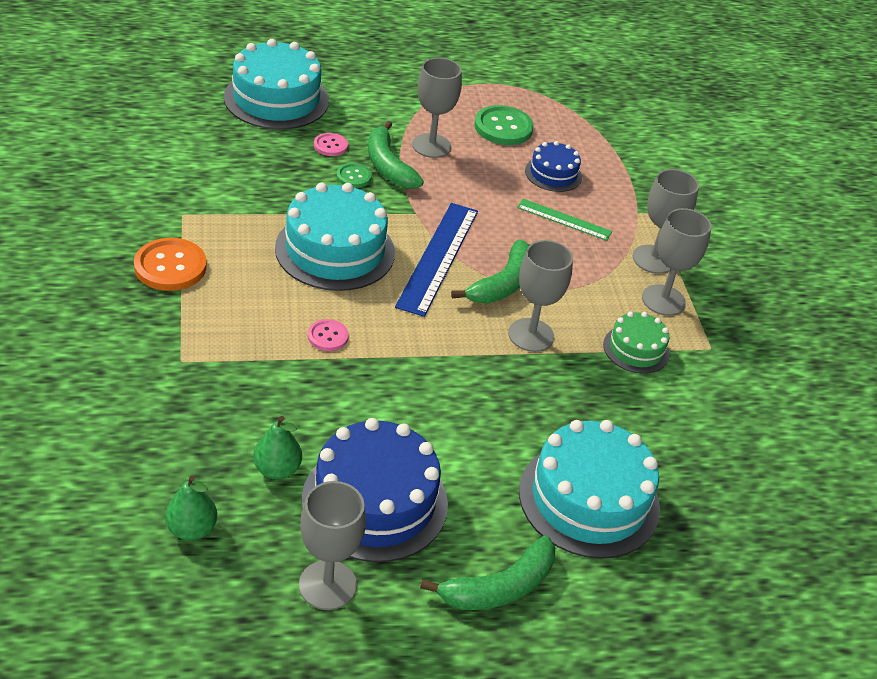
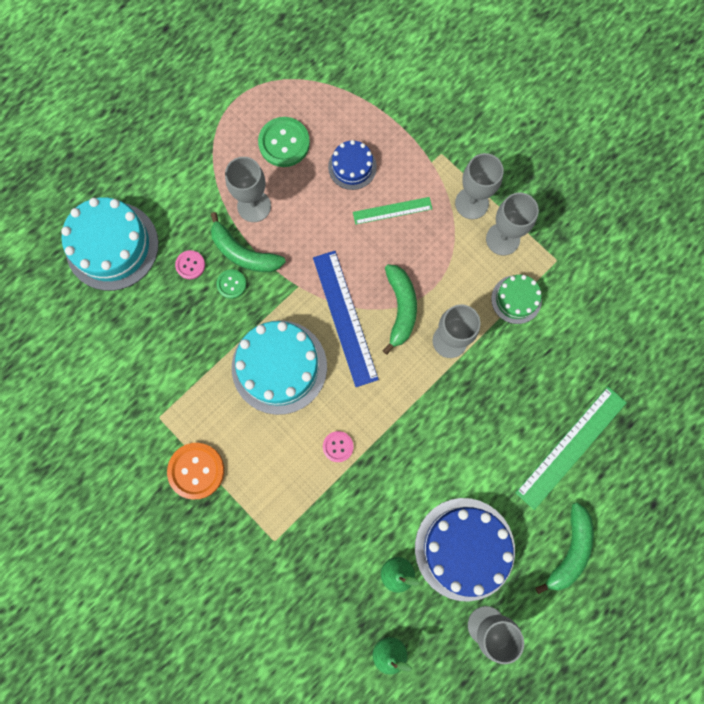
camera: 30 degrees left, 35 degrees up
turquoise cake [519,420,660,559] -> green ruler [515,386,627,510]

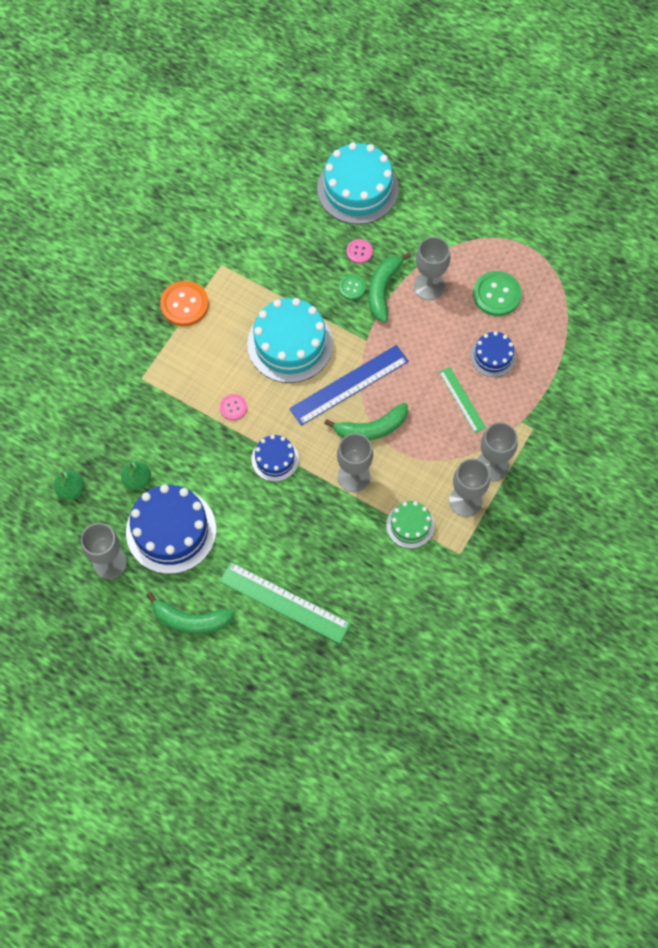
camera: 75 degrees right, 10 degrees down
none -> blue cake [251,435,299,482]

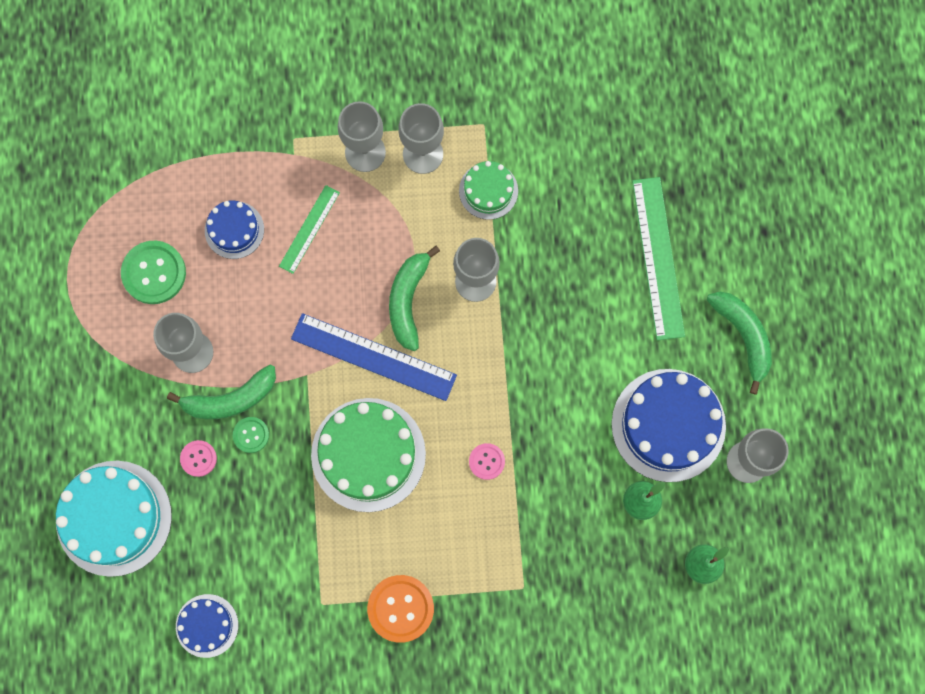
camera: 125 degrees left, 10 degrees up
turquoise cake [247,298,333,383] -> green cake [311,398,426,512]
blue cake [251,435,299,482] -> blue cake moved to [176,594,238,658]
green banana [324,403,408,441] -> green banana turned 120 degrees counterclockwise [389,246,440,351]

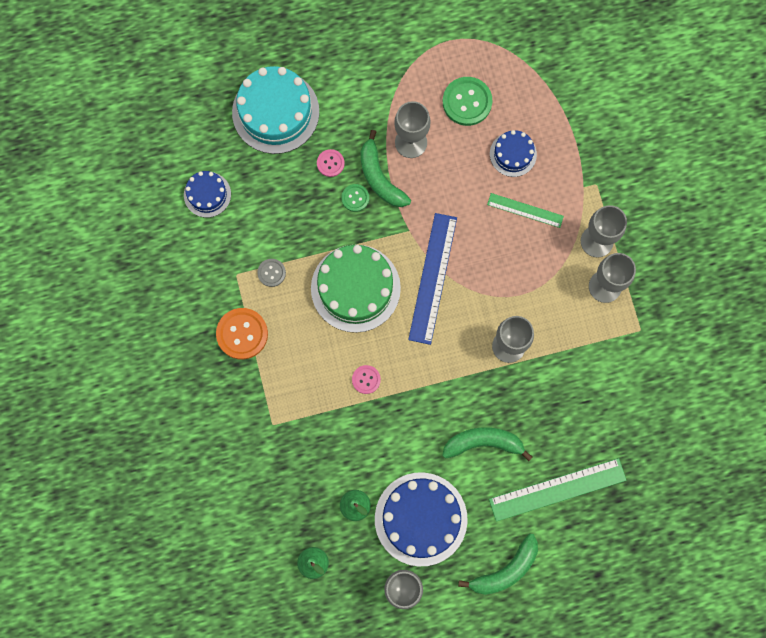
camera: 80 degrees right, 0 degrees up
green banana [389,246,440,351] -> green banana moved to [442,427,533,461]
green cake [459,161,518,220] -> none
none -> grey button [257,259,286,287]

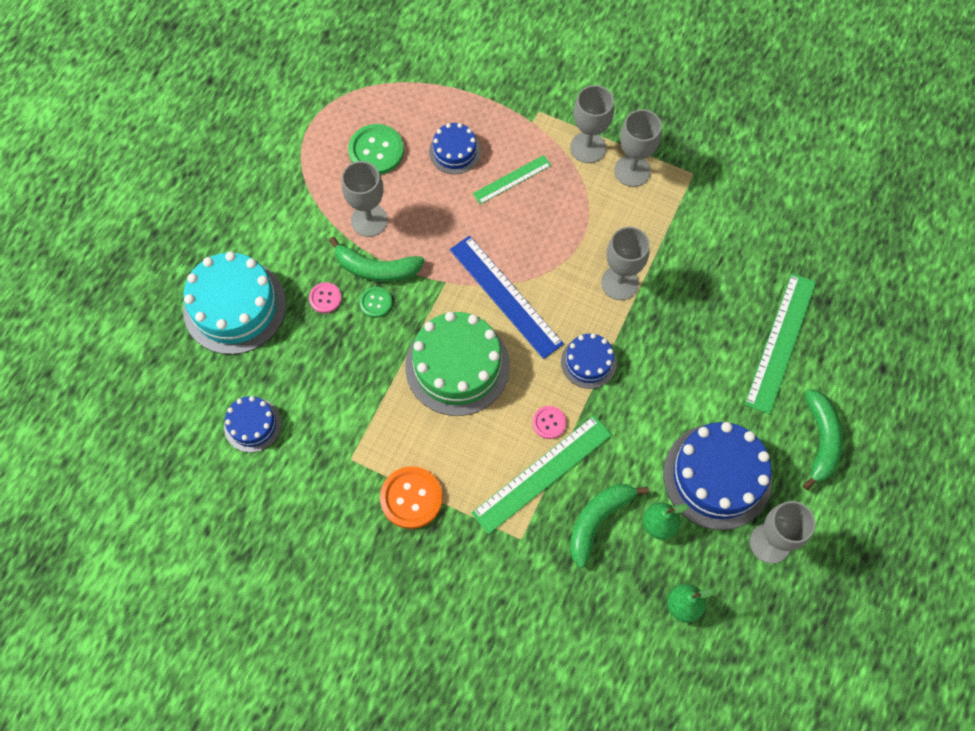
camera: 50 degrees left, 10 degrees down
grey button [257,259,286,287] -> none
green banana [442,427,533,461] -> green banana moved to [569,484,649,568]
none -> green ruler [471,415,612,534]
none -> blue cake [561,333,617,389]

